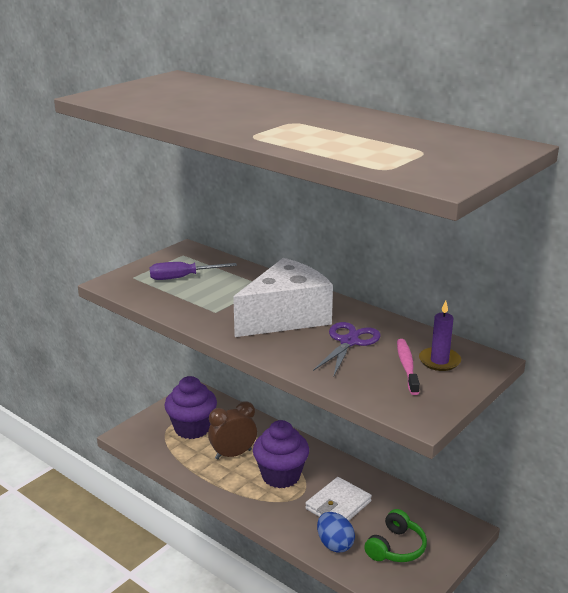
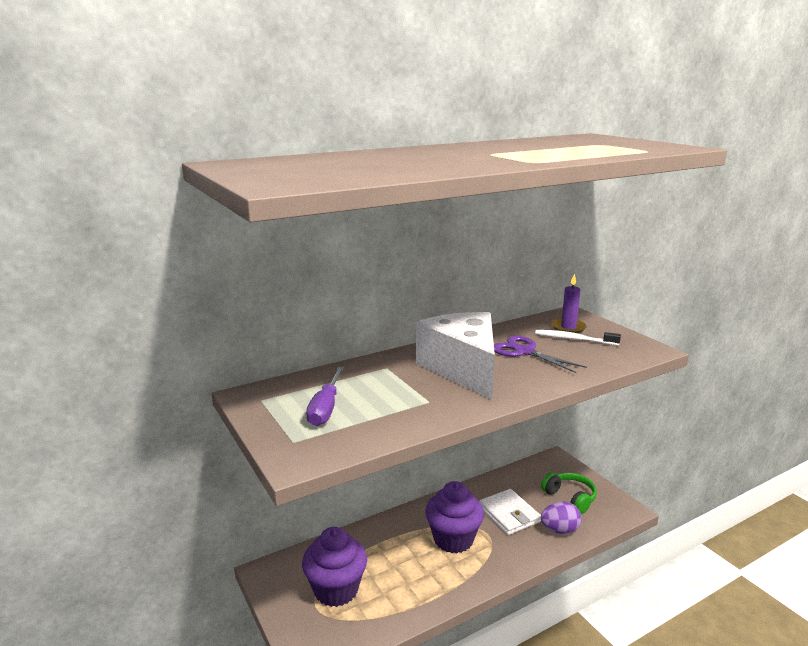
camera: 70 degrees left, 5 degrees down
brown clock [208,401,257,460] -> none
blue egg [317,512,355,553] -> purple egg [541,502,582,534]
pink toothbrush [397,339,420,395] -> white toothbrush [535,330,621,346]

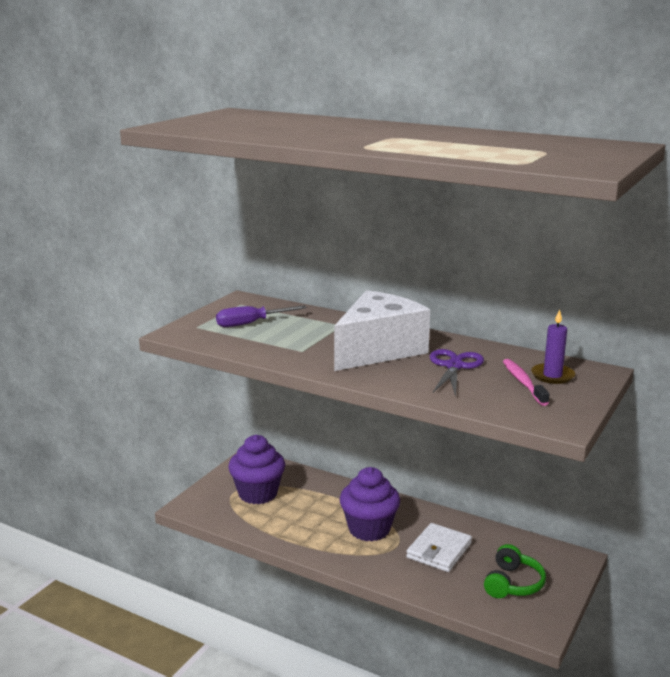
camera: 60 degrees right, 0 degrees up
white toothbrush [535,330,621,346] -> pink toothbrush [503,359,549,406]
purple egg [541,502,582,534] -> none

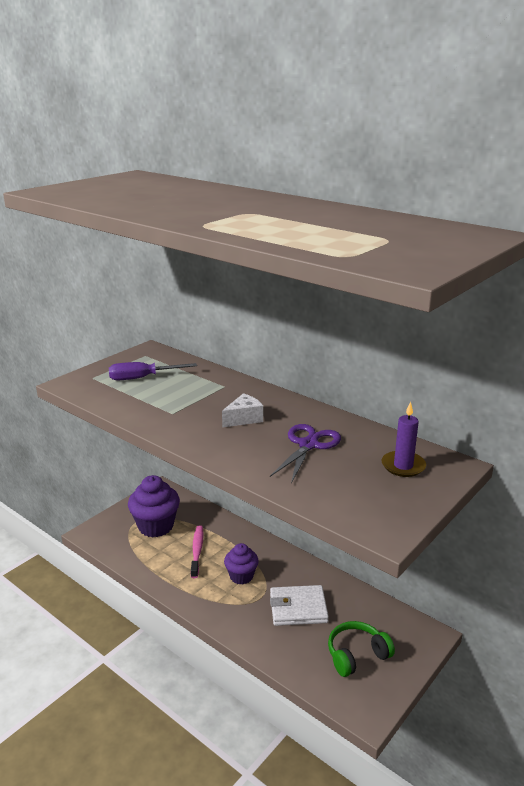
camera: 10 degrees right, 5 degrees up
white cheese [334,290,430,371] -> white cheese [222,393,263,427], size x0.41
purple cupcake [340,467,400,541] -> purple cupcake [224,543,259,585], size x0.61
white wallet [406,523,472,572] -> white wallet turned 45 degrees clockwise [270,585,329,626]
green headphones [484,544,546,598] -> green headphones turned 150 degrees counterclockwise [328,621,395,677]
pink toothbrush [503,359,549,406] -> pink toothbrush moved to [191,525,204,578]

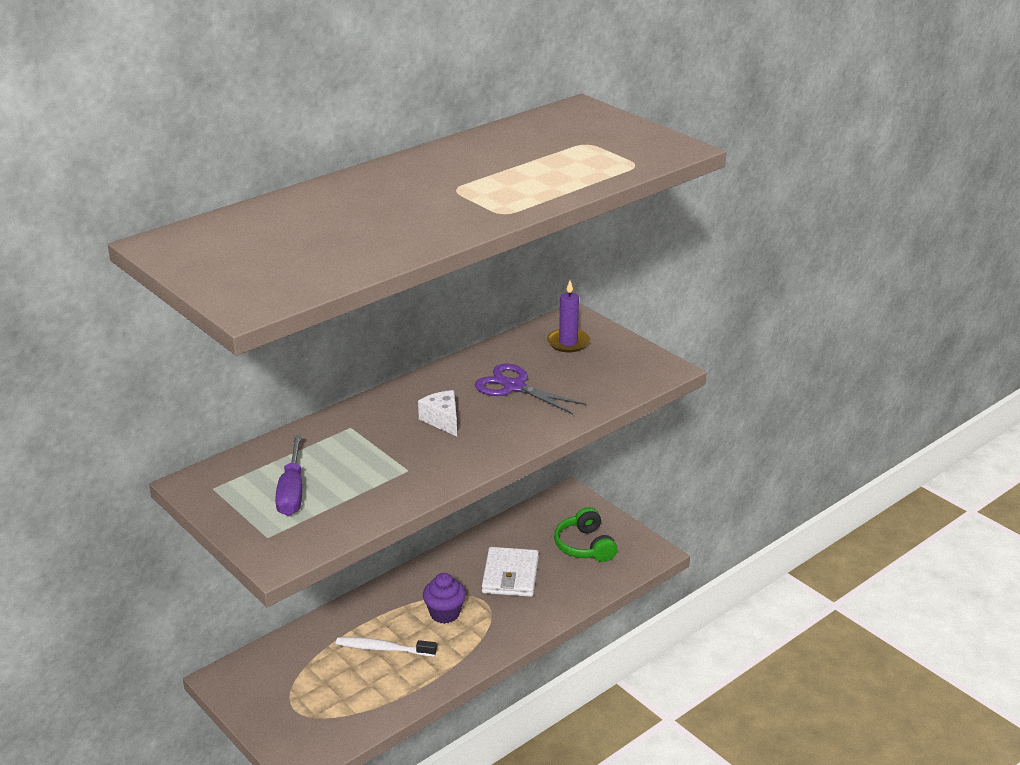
camera: 80 degrees left, 5 degrees up
purple cupcake [128,475,180,537] -> none
pink toothbrush [191,525,204,578] -> white toothbrush [336,637,437,657]

